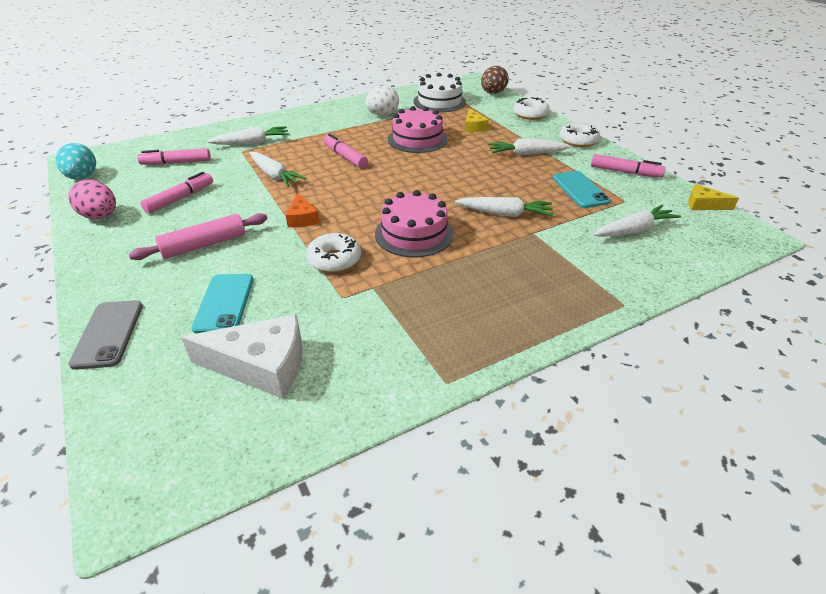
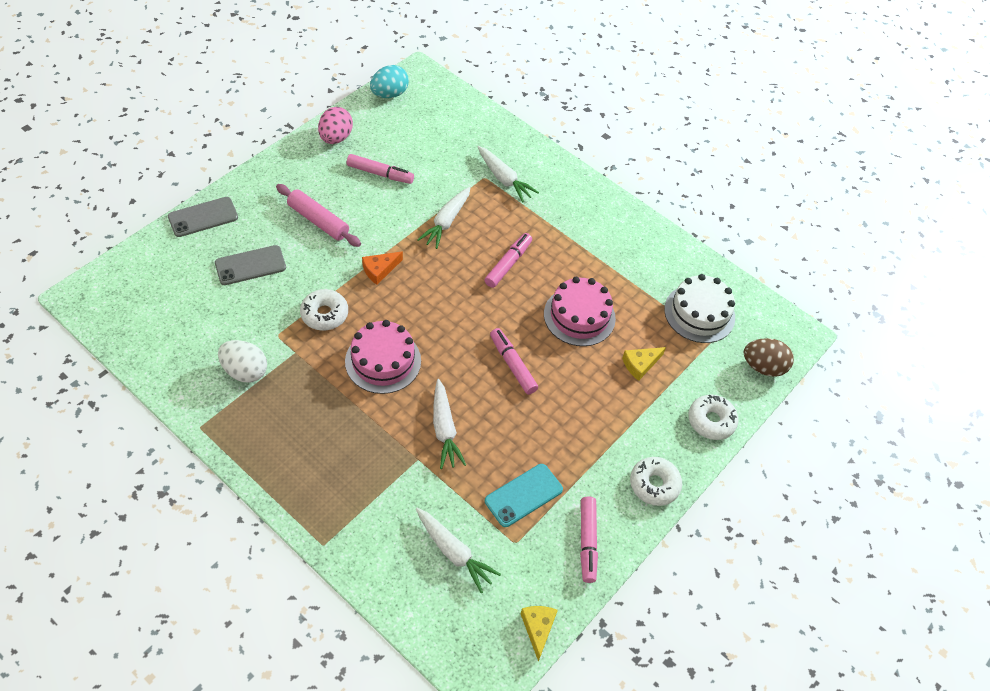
camera: 65 degrees right, 15 degrees up
pink marker [137,148,211,165] -> pink marker moved to [490,328,538,395]
white cheese [181,314,303,399] -> none
turquoise phone [192,274,253,334] -> grey phone [215,245,286,285]
white egg [365,86,399,116] -> white egg moved to [218,340,267,383]
white carrot [488,138,571,156] -> none

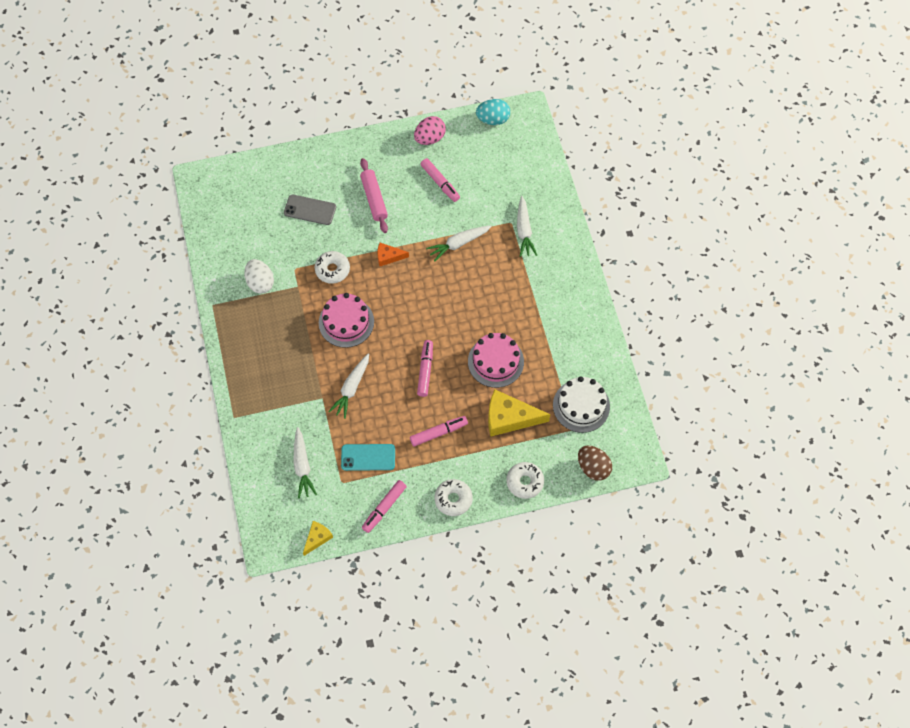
camera: 40 degrees right, 10 degrees up
grey phone [168,197,238,237] -> none
pink marker [484,233,532,288] -> pink marker moved to [410,416,468,447]
yellow cheese [622,347,666,381] -> yellow cheese [488,390,550,437], size x1.85

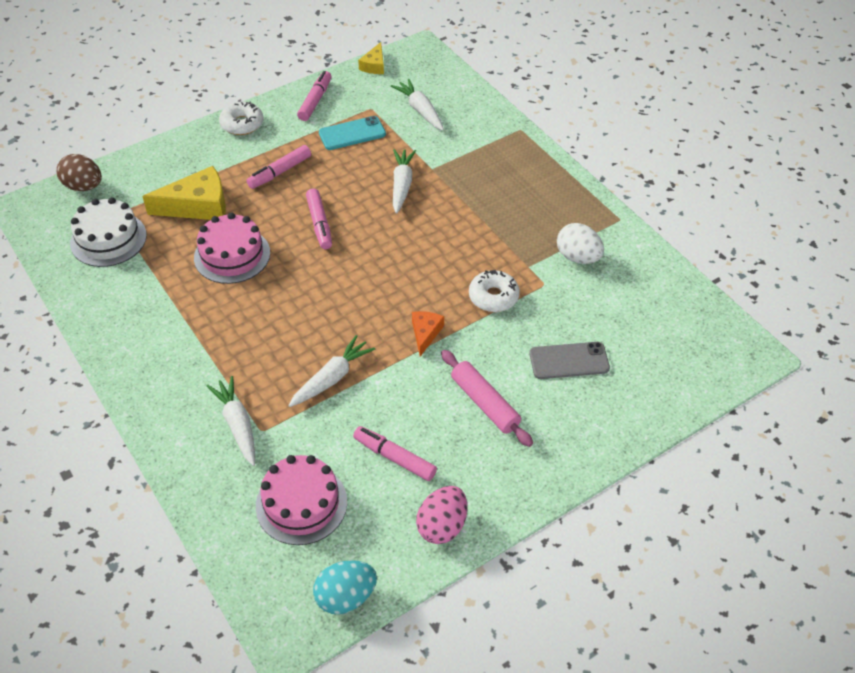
camera: 160 degrees right, 15 degrees down
pink cake [319,293,374,348] -> pink cake moved to [256,455,347,545]
orange cheese [377,243,409,266] -> orange cheese turned 60 degrees counterclockwise [412,311,444,356]
white donut [506,462,544,499] -> none

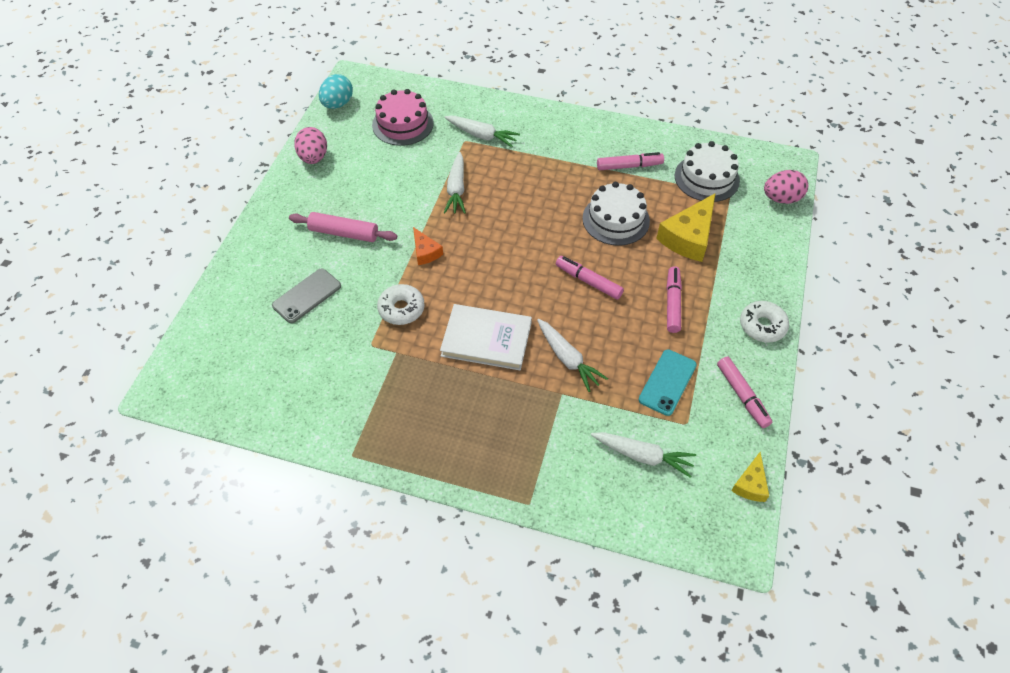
camera: 140 degrees right, 5 degrees up
brown egg [57,154,102,191] -> pink egg [764,170,808,204]
pink cake [194,213,270,284] -> white cake [582,182,650,246]
pink marker [353,426,437,481] -> pink marker moved to [597,152,664,170]
yellow cheese [358,42,384,74] -> yellow cheese turned 135 degrees counterclockwise [731,452,769,502]
white egg [557,223,604,264] -> none
none -> white book [440,304,532,370]

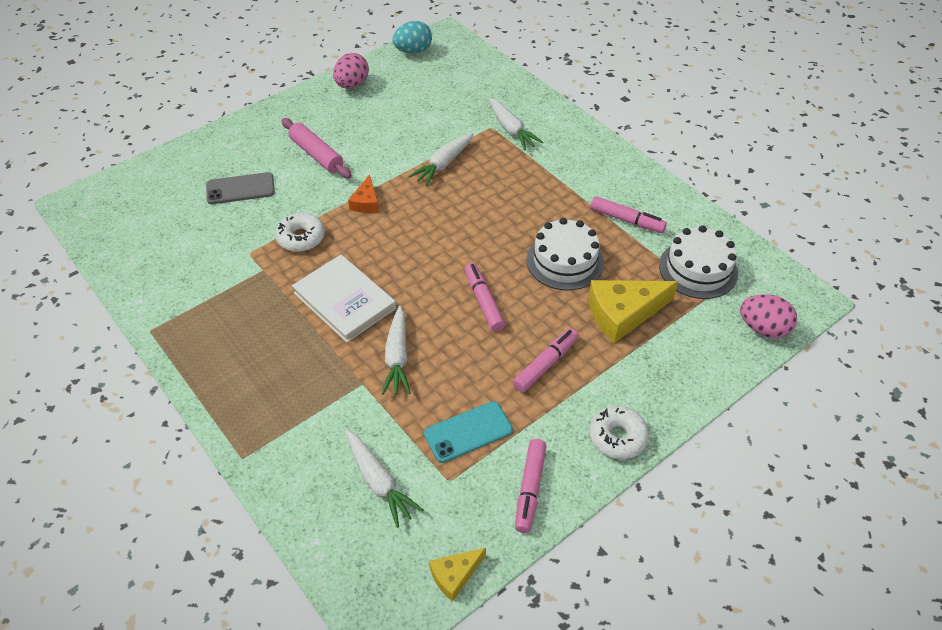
camera: 35 degrees right, 5 degrees down
pink cake [372,89,434,146] -> none

